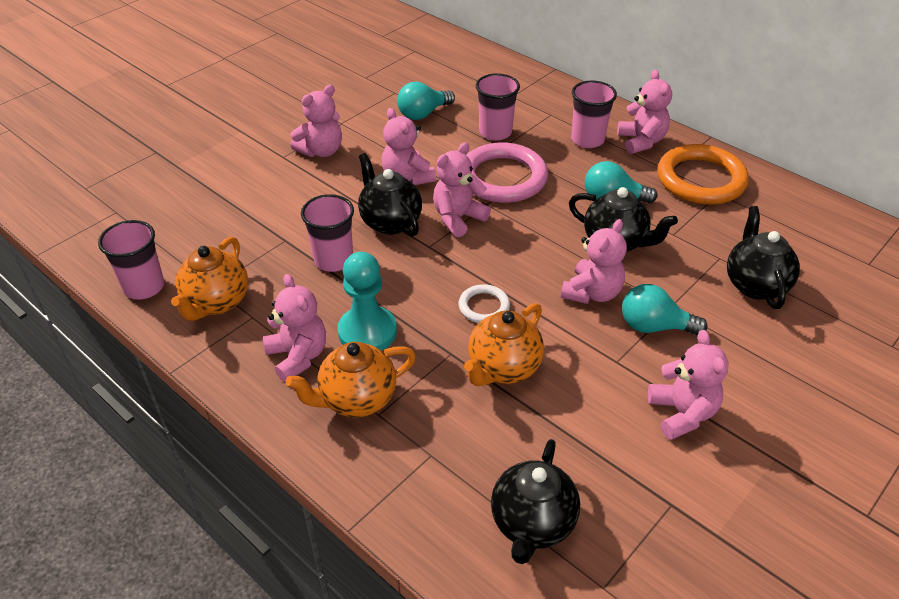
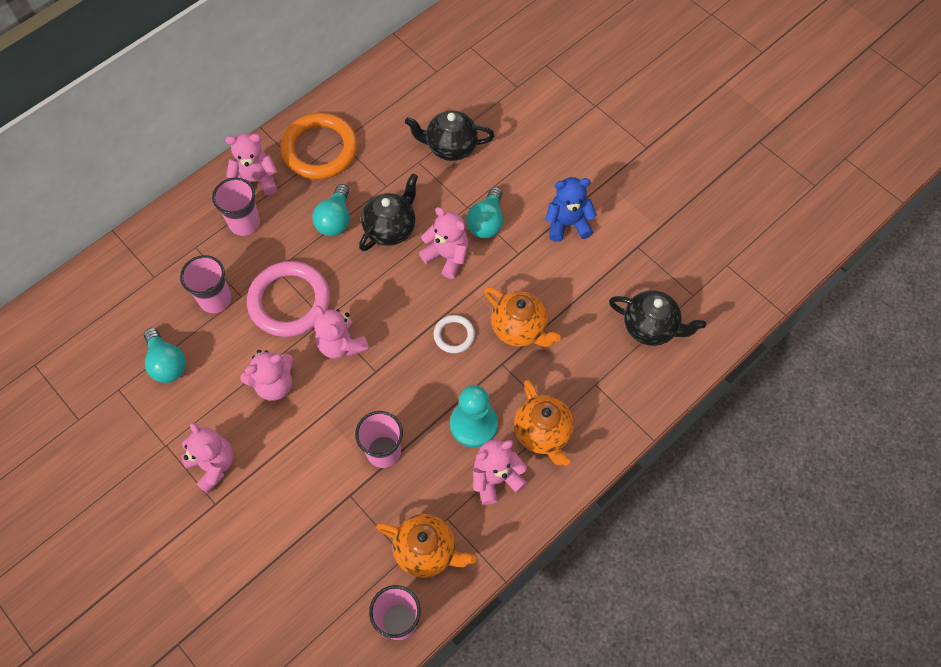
camera: 85 degrees left, 20 degrees up
black teapot [358,153,422,236] -> none
pink teddy bear [648,330,729,440] -> blue teddy bear [545,177,597,242]

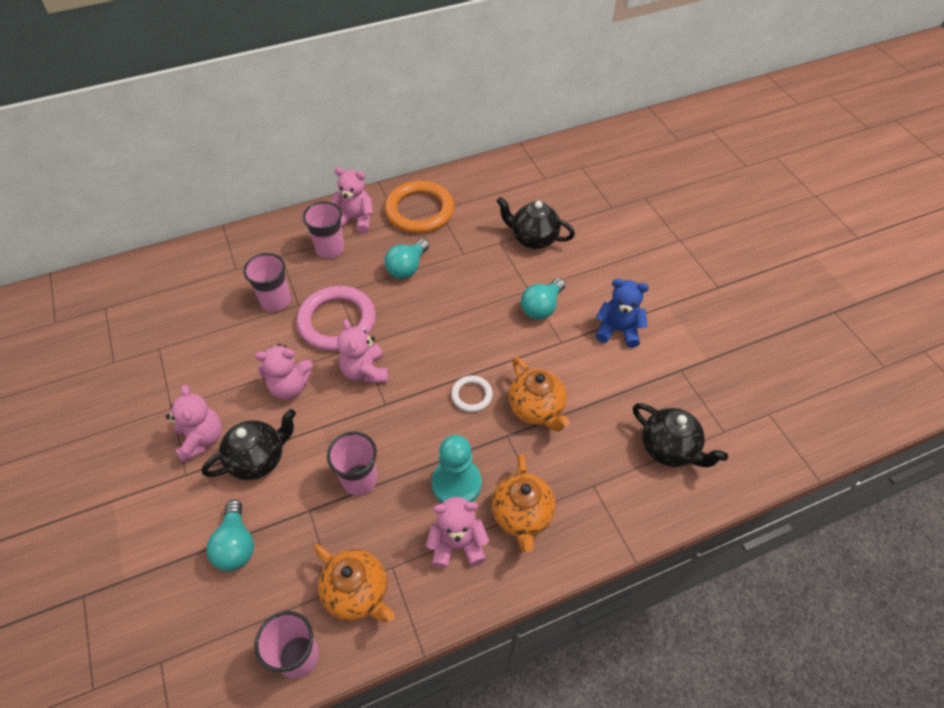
camera: 20 degrees right, 10 degrees down
turquoise light bulb [144,328,186,383] -> turquoise light bulb moved to [206,500,254,571]
black teapot [359,173,418,251] -> black teapot moved to [202,409,296,480]
pink teddy bear [419,207,469,279] -> none

